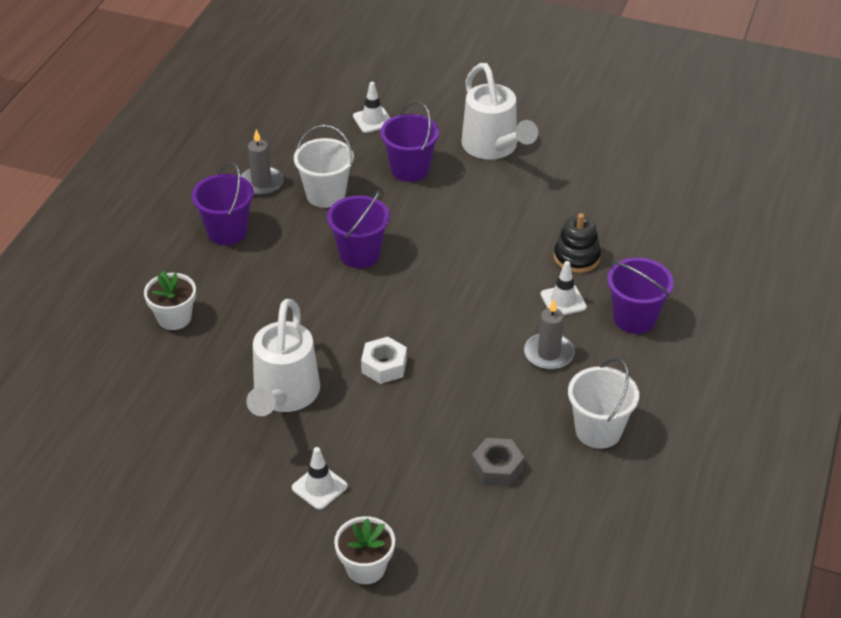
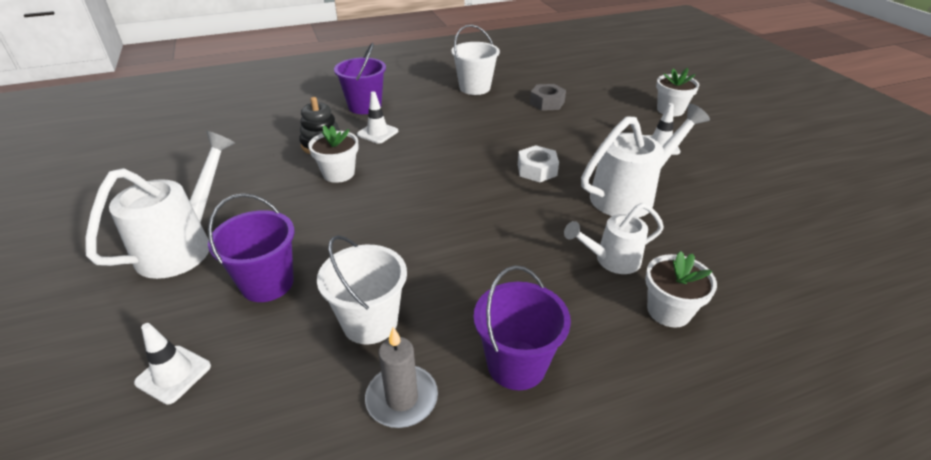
camera: 130 degrees left, 5 degrees down
purple bucket [327,190,390,268] -> none
grey candle [524,299,575,370] -> none
none -> white flower pot [308,125,359,183]
none -> white watering can [564,203,664,274]

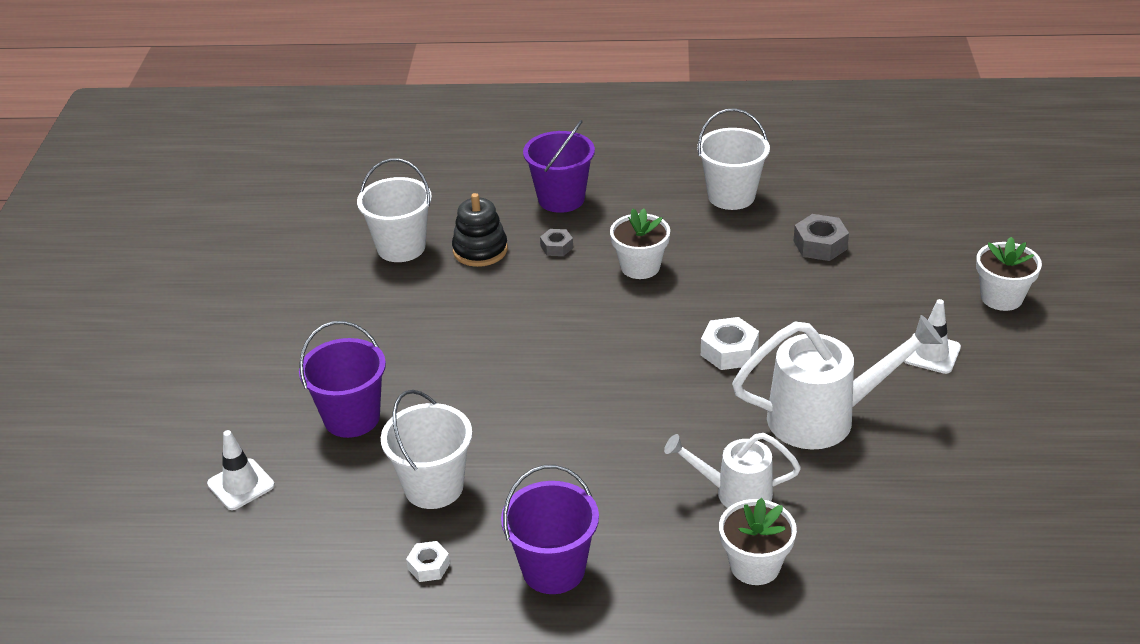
camera: 25 degrees right, 0 degrees up
white watering can [85,131,235,279] -> none
white flower pot [308,125,359,183] -> white flower pot moved to [610,208,670,279]
white traffic cone [357,91,398,144] -> grey nut [540,229,573,256]
grey candle [365,327,438,428] -> white nut [406,541,450,582]
none -> white bucket [357,158,432,262]

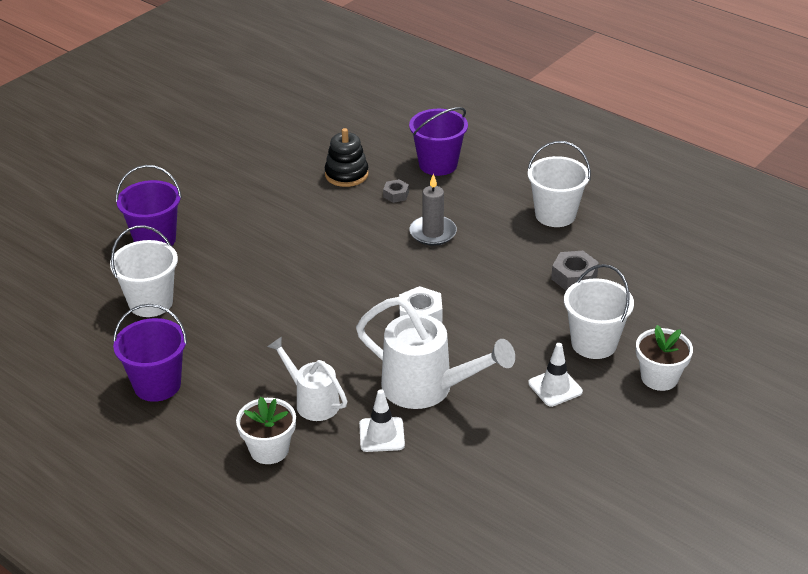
camera: 35 degrees right, 0 degrees up
white traffic cone [207,430,275,510] -> white traffic cone moved to [359,389,405,452]
white bucket [357,158,432,262] -> white bucket moved to [564,264,634,359]
white nut [406,541,450,582] -> none
white flower pot [610,208,670,279] -> grey candle [409,174,457,246]

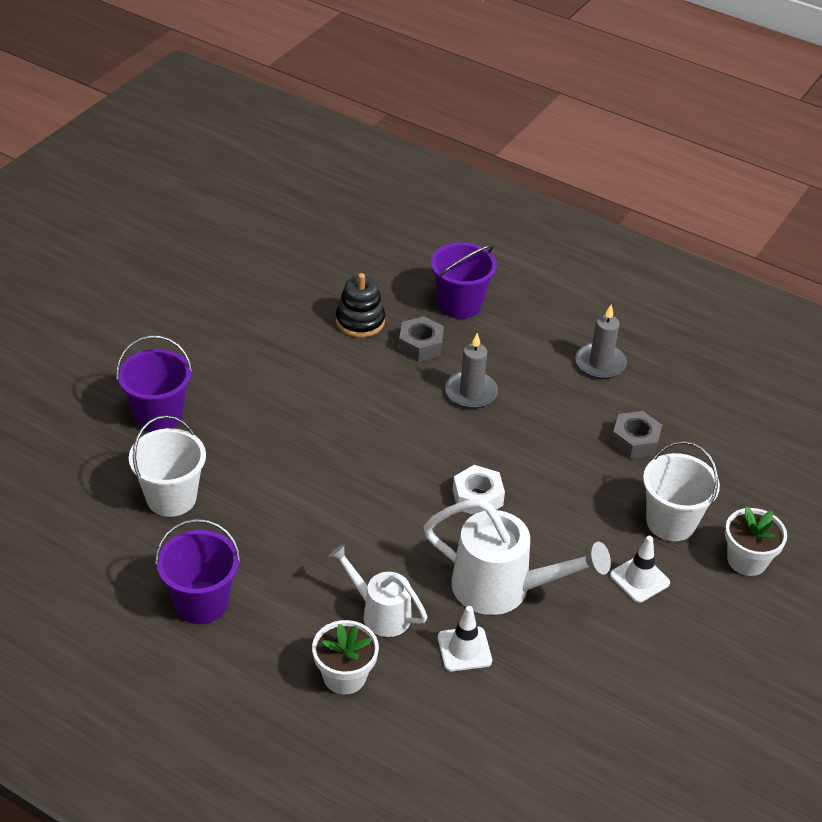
camera: 10 degrees left, 5 degrees up
grey nut [383,179,409,203] -> grey nut [399,316,444,362], size x1.62
white bucket [527,141,591,227] -> grey candle [575,305,627,379]

